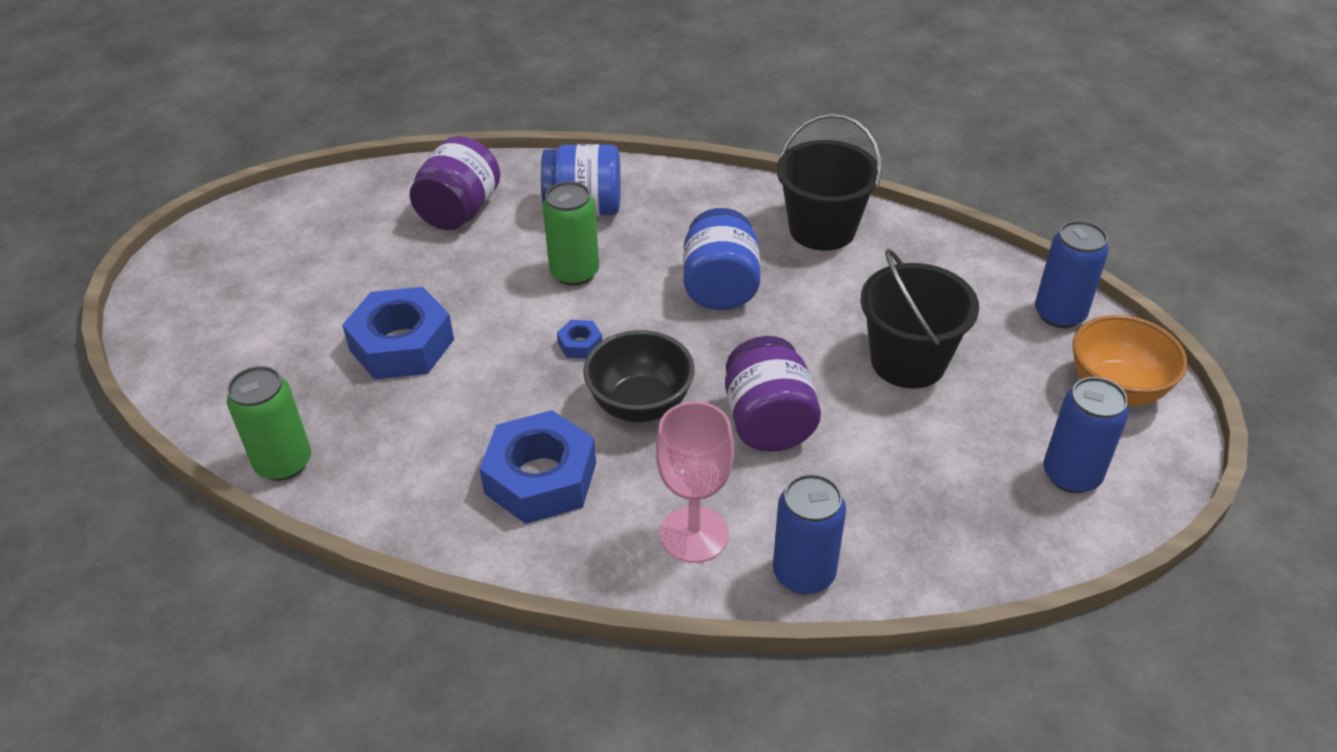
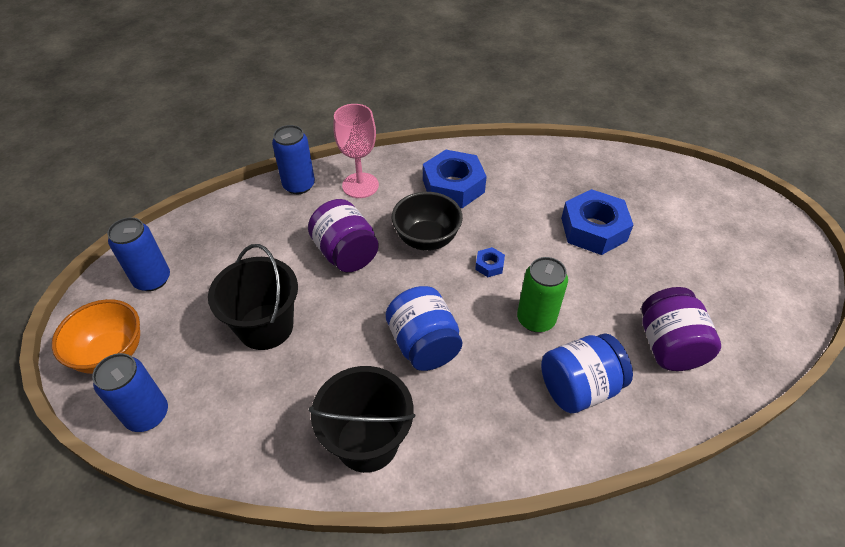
camera: 155 degrees right, 5 degrees up
green can [227,366,311,481] -> none

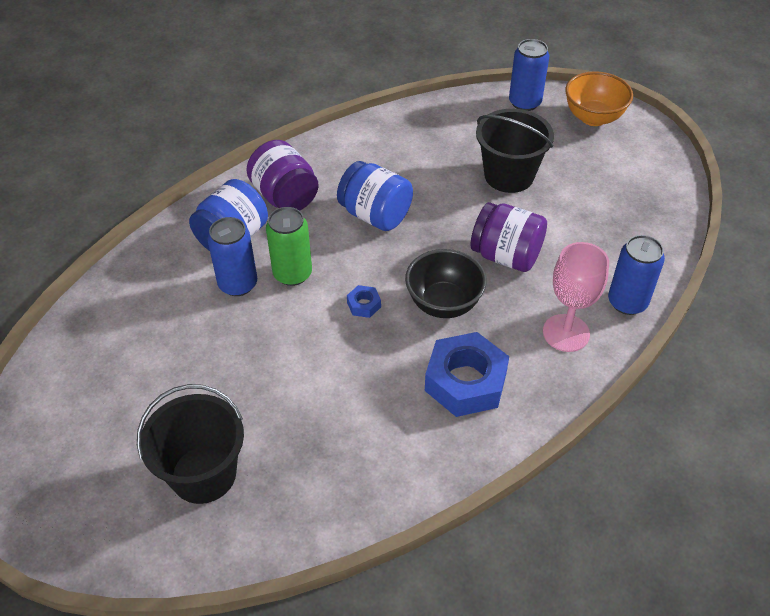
camera: 150 degrees right, 0 degrees up
blue can [107,217,170,291] -> blue can moved to [207,217,257,296]
black bucket [309,366,415,473] -> black bucket moved to [137,384,244,504]
blue nut [561,189,633,255] -> none
purple jar [641,287,721,371] -> purple jar moved to [246,140,319,211]

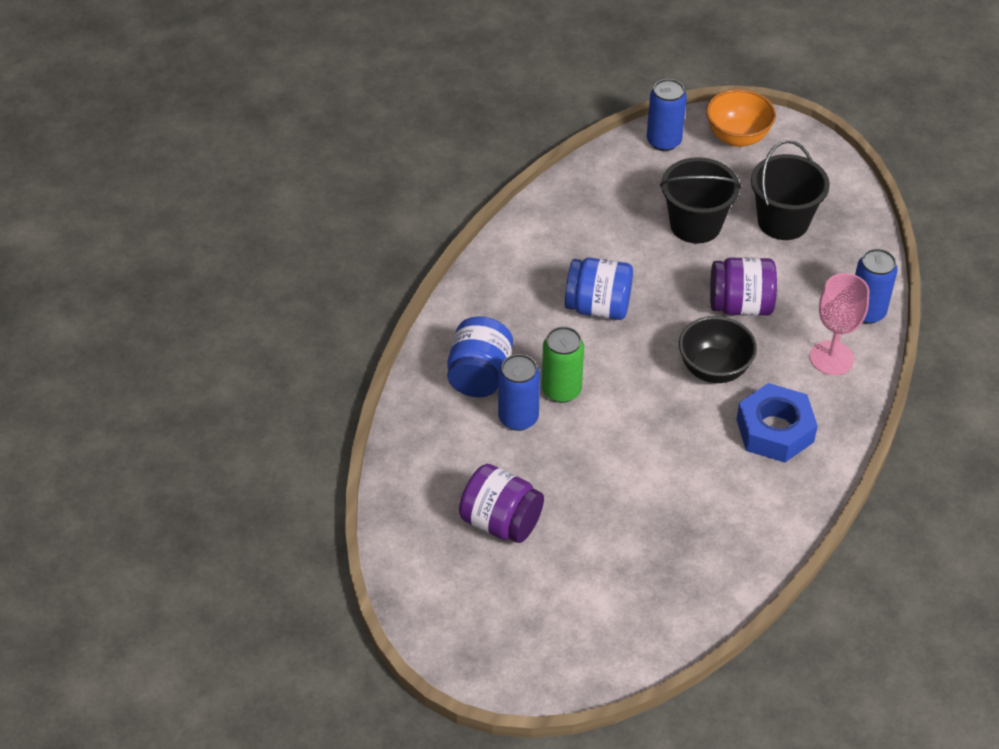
camera: 25 degrees left, 0 degrees up
black bucket [137,384,244,504] -> black bucket moved to [751,140,830,240]
purple jar [246,140,319,211] -> purple jar moved to [459,464,544,543]
blue nut [347,285,381,318] -> none

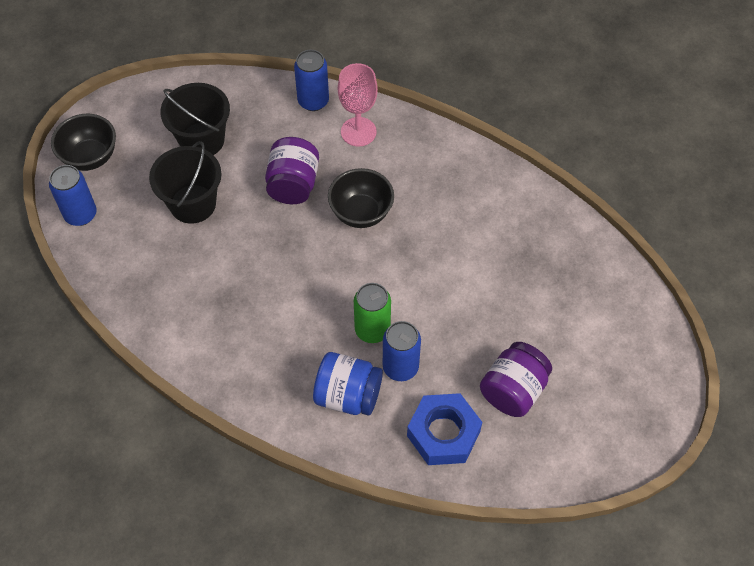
camera: 85 degrees left, 10 degrees up
blue jar [565,258,633,320] -> none
orange bowl [706,89,776,147] -> black bowl [51,114,116,171]
blue nut [736,383,818,462] -> blue nut moved to [407,393,482,465]

